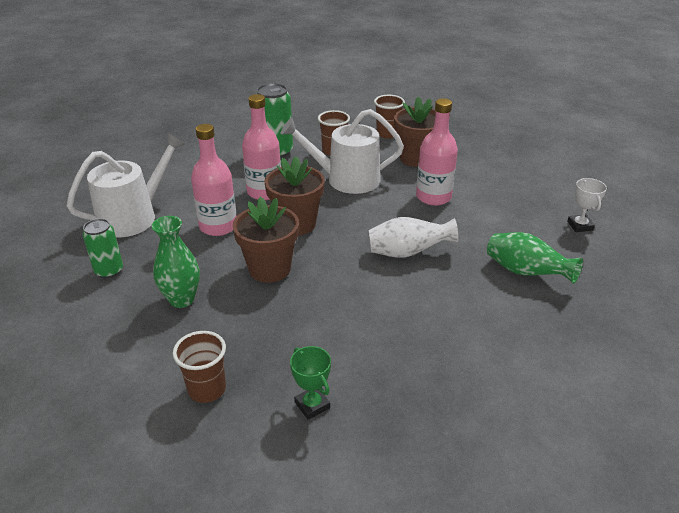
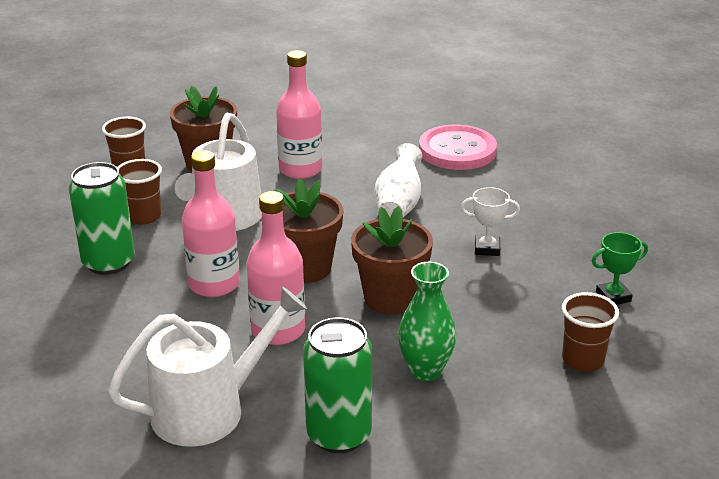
camera: 75 degrees left, 5 degrees down
white watering can [67,133,186,237] -> white watering can turned 90 degrees clockwise [108,286,307,447]
green can [83,219,123,278] -> green can [303,318,372,453], size x1.54
green vase [487,232,583,284] -> pink button [419,125,497,170]
white trophy [567,178,607,232] -> white trophy moved to [461,187,520,256]

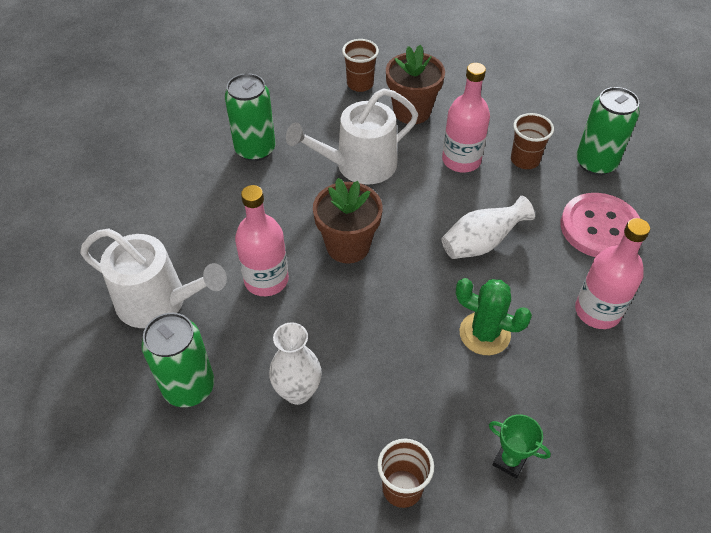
camera: 50 degrees right, 20 degrees up
brown cup [117,159,162,225] -> brown cup moved to [511,113,554,169]
pink bottle [182,150,240,297] -> pink bottle moved to [575,218,650,329]
brown flower pot [351,206,433,315] -> none
green vase [398,262,457,381] -> white vase [269,322,322,405]
white trophy [461,187,520,256] -> green cactus [456,278,532,355]
none -> green can [576,87,640,175]

